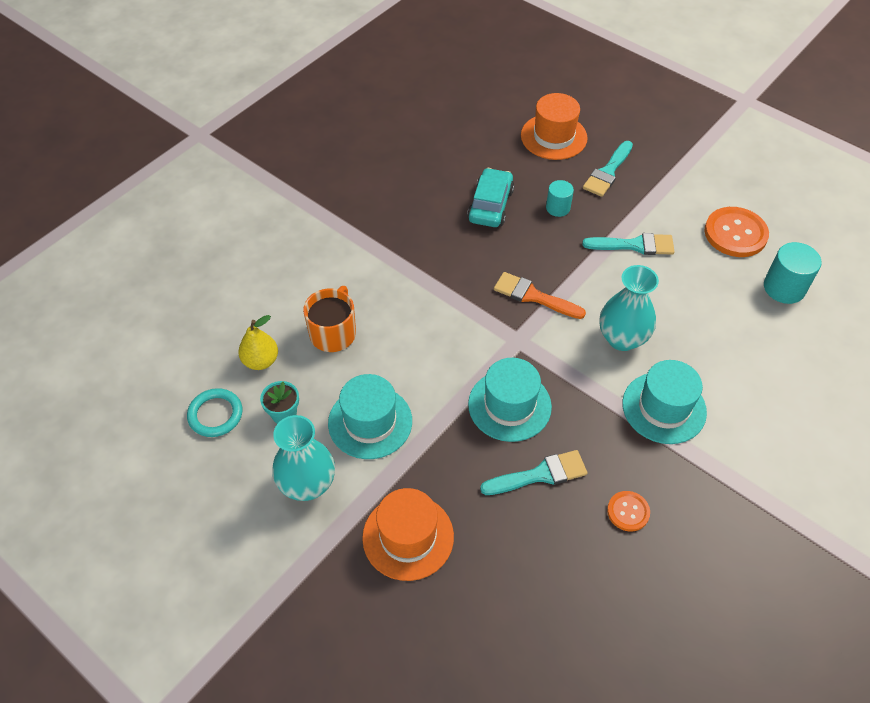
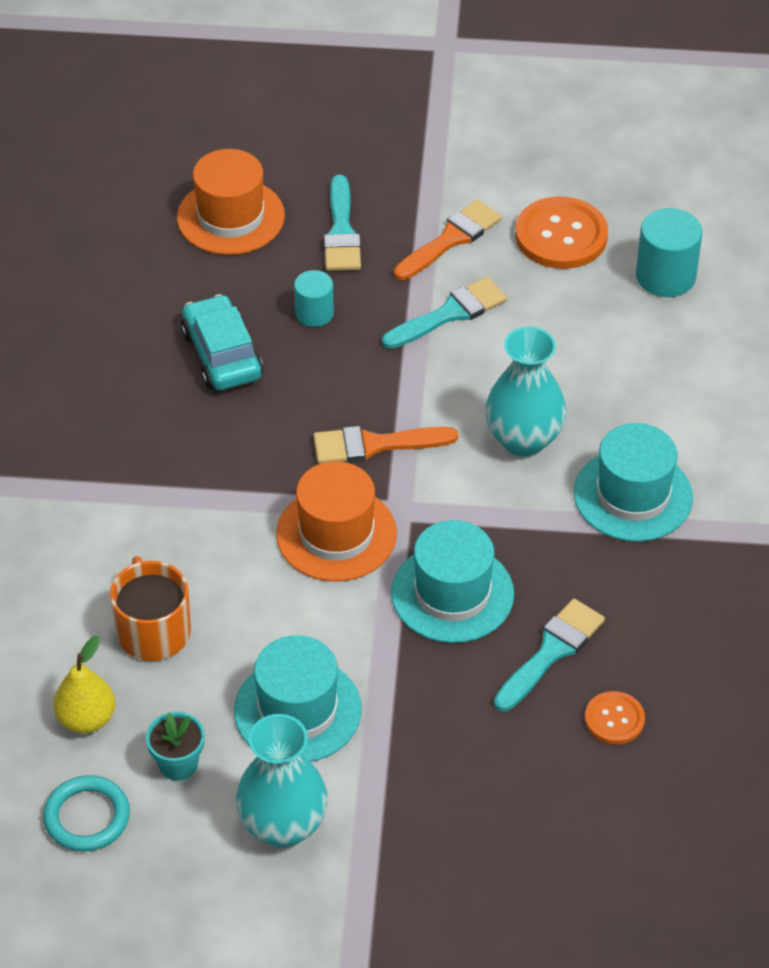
camera: 35 degrees left, 5 degrees down
orange hat [362,488,454,581] -> orange hat moved to [276,461,397,581]
orange button [607,491,650,531] -> orange button moved to [585,691,645,745]
none -> orange brush [394,200,502,280]

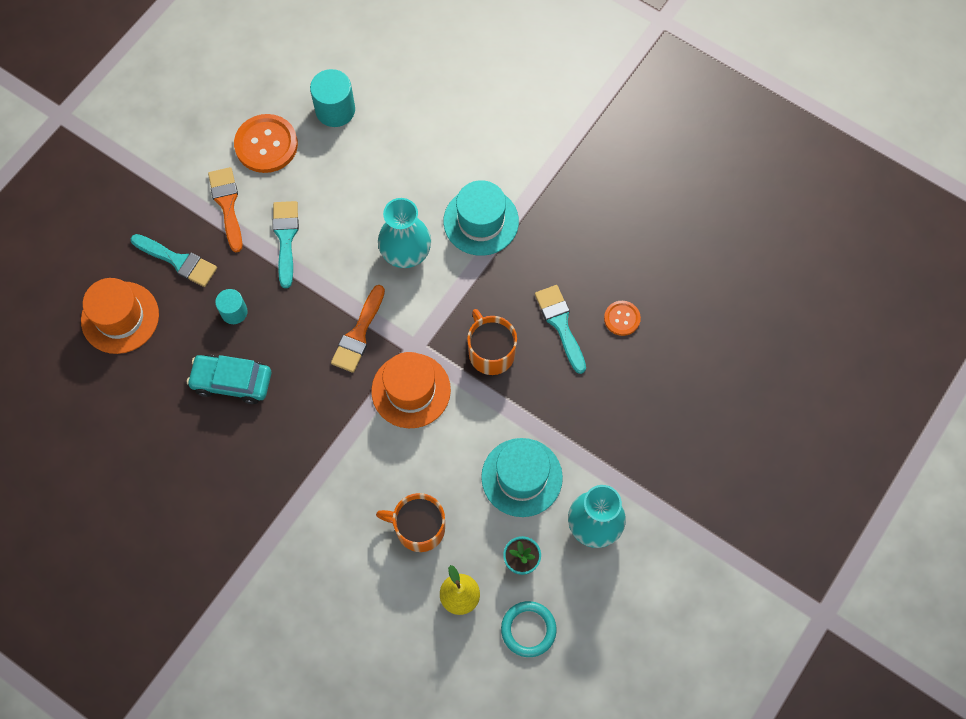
camera: 60 degrees left, 20 degrees up
turquoise hat [391,520,514,643] -> orange mug [467,309,517,375]

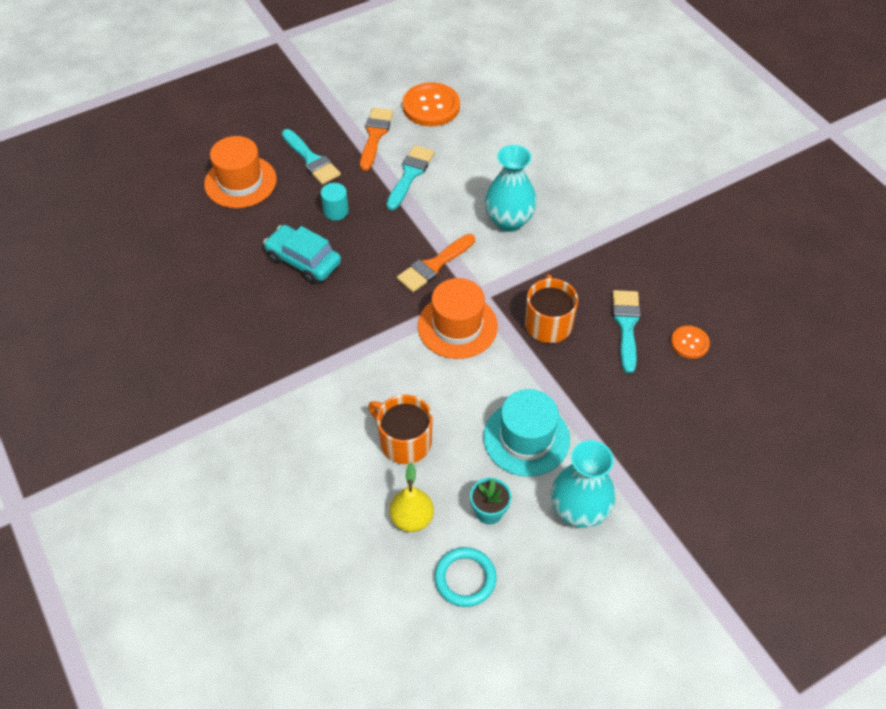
camera: 25 degrees right, 15 degrees down
turquoise cylinder [310,69,355,127] -> none
turquoise hat [443,180,519,256] -> none

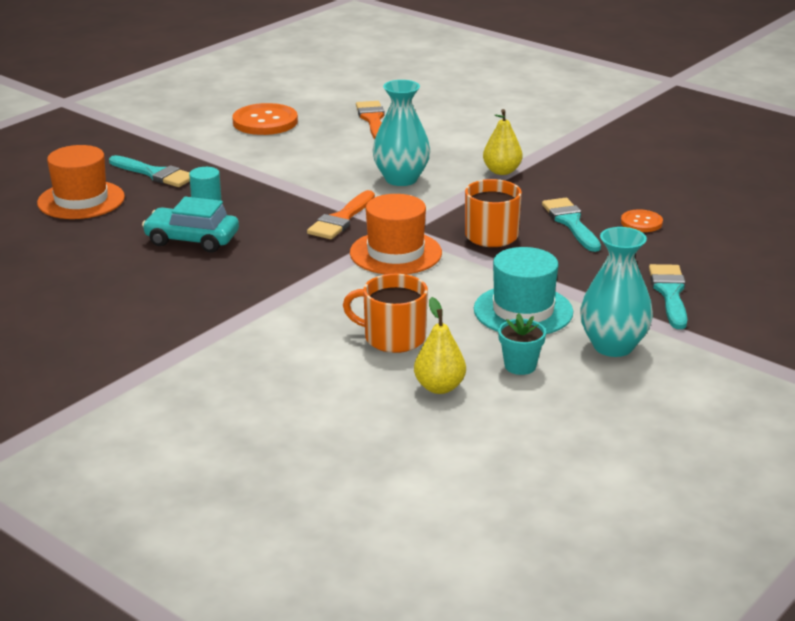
camera: 20 degrees left, 25 degrees down
orange brush [360,108,393,171] -> orange brush moved to [356,101,384,139]
turquoise brush [386,145,434,210] -> turquoise brush moved to [649,264,687,329]
turquoise ring [434,547,496,607] -> none
none -> yellow pear [483,109,522,175]

